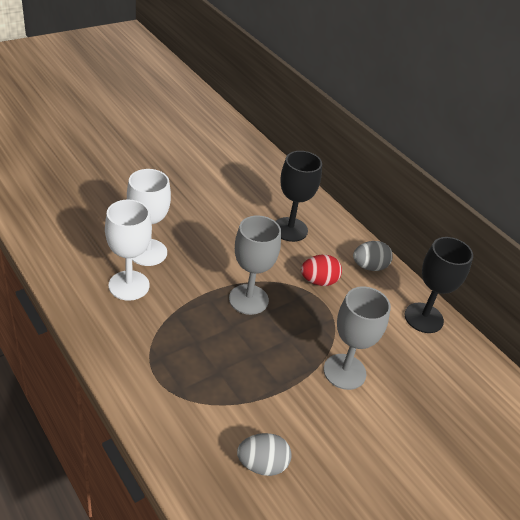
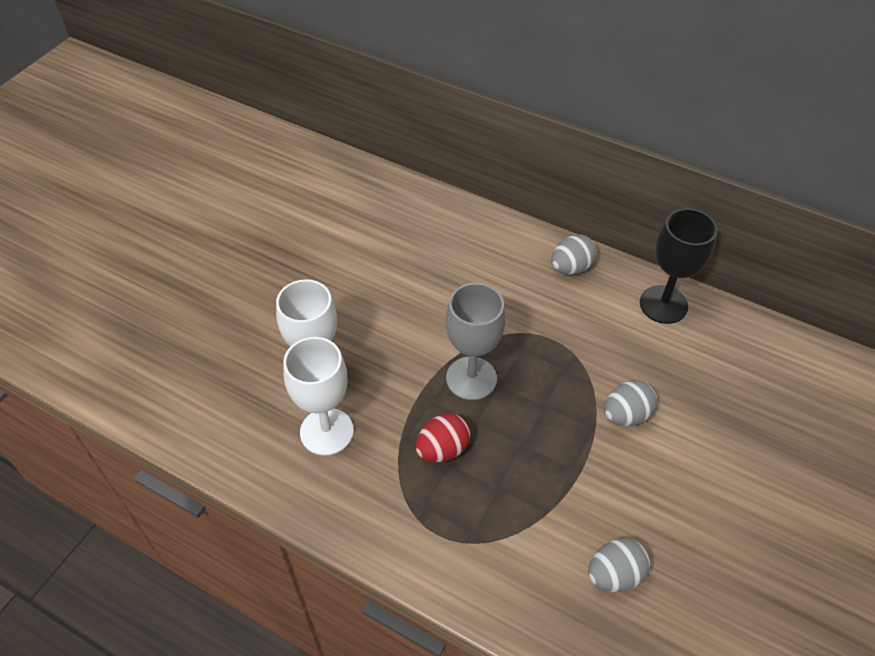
camera: 20 degrees left, 10 degrees up
black goblet [276,151,322,242] -> none
red egg [301,255,342,286] -> red egg moved to [416,413,471,462]
grey goblet [324,286,391,390] -> grey egg [604,380,657,426]

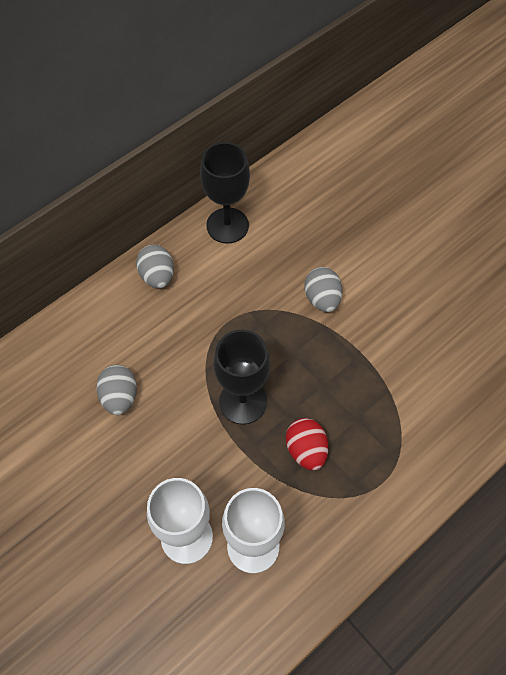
camera: 70 degrees left, 10 degrees up
grey goblet [446,283,505,400] -> black goblet [214,330,270,424]
grey egg [588,538,651,592] -> grey egg moved to [97,365,137,415]

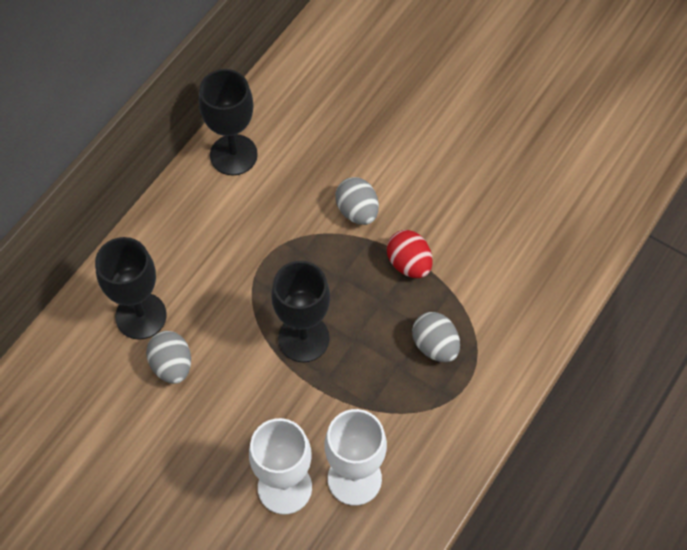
camera: 15 degrees left, 0 degrees up
grey egg [136,245,174,289] -> grey egg moved to [412,312,460,362]
red egg [286,418,328,470] -> red egg moved to [387,230,433,278]
none -> black goblet [95,237,167,340]

